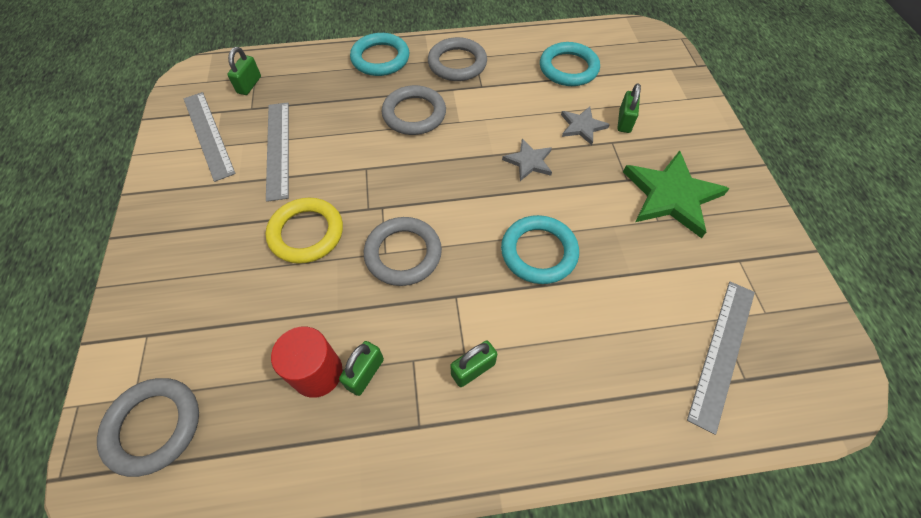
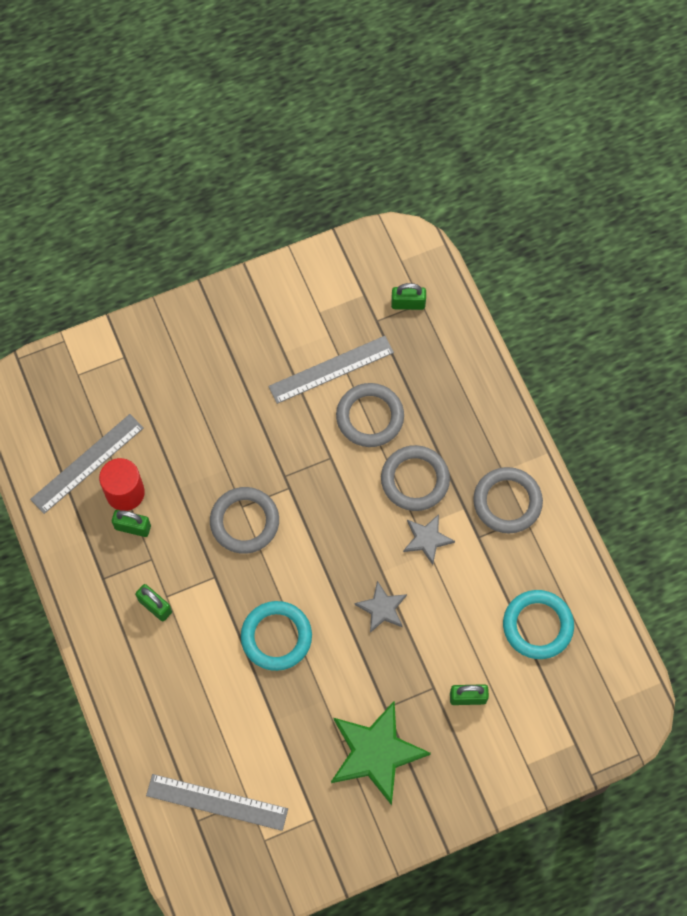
camera: 75 degrees right, 10 degrees up
grey ring [97,378,199,477] -> grey ring moved to [336,383,404,447]
grey ruler [184,92,236,182] -> grey ruler moved to [30,414,144,514]
yellow ring [265,198,343,264] -> none
turquoise ring [350,33,409,76] -> none
grey star [561,107,610,145] -> grey star moved to [403,514,455,565]

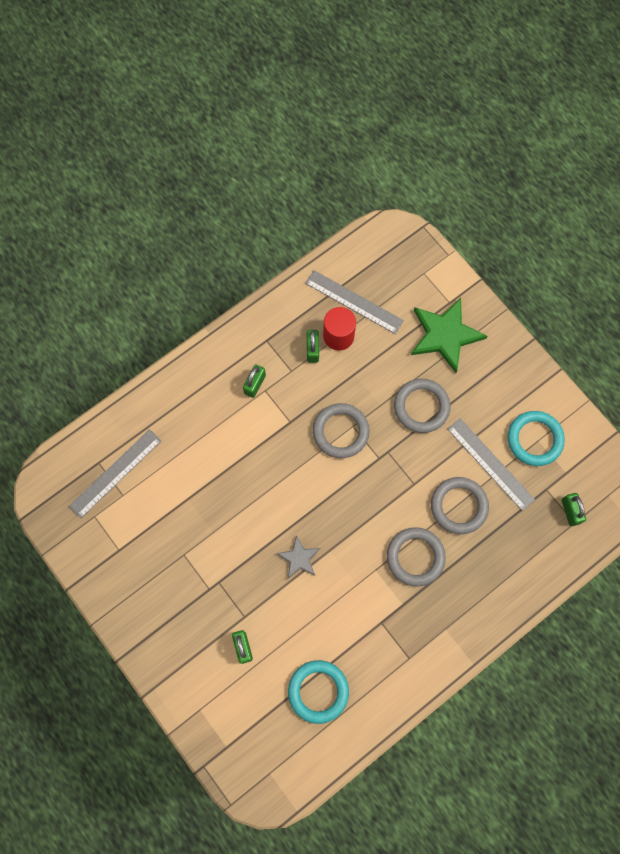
camera: 75 degrees right, 5 degrees up
grey ruler [146,774,288,831] -> grey ruler turned 45 degrees clockwise [69,429,161,519]
turquoise ring [241,601,312,671] -> turquoise ring moved to [508,411,565,466]
green star [331,700,431,805] -> green star moved to [411,298,487,373]
grey star [403,514,455,565] -> none
grey ring [473,467,543,533] -> grey ring moved to [394,379,450,433]

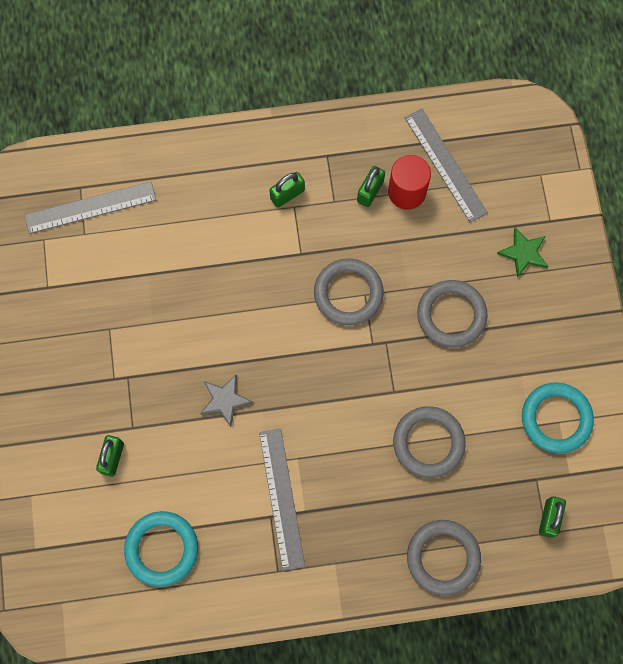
camera: 30 degrees right, 0 degrees up
grey ring [387,527,446,587] -> grey ring moved to [407,520,481,595]
green star [411,298,487,373] -> green star [497,228,548,278], size x0.53
grey ruler [448,418,535,511] -> grey ruler moved to [259,428,305,571]

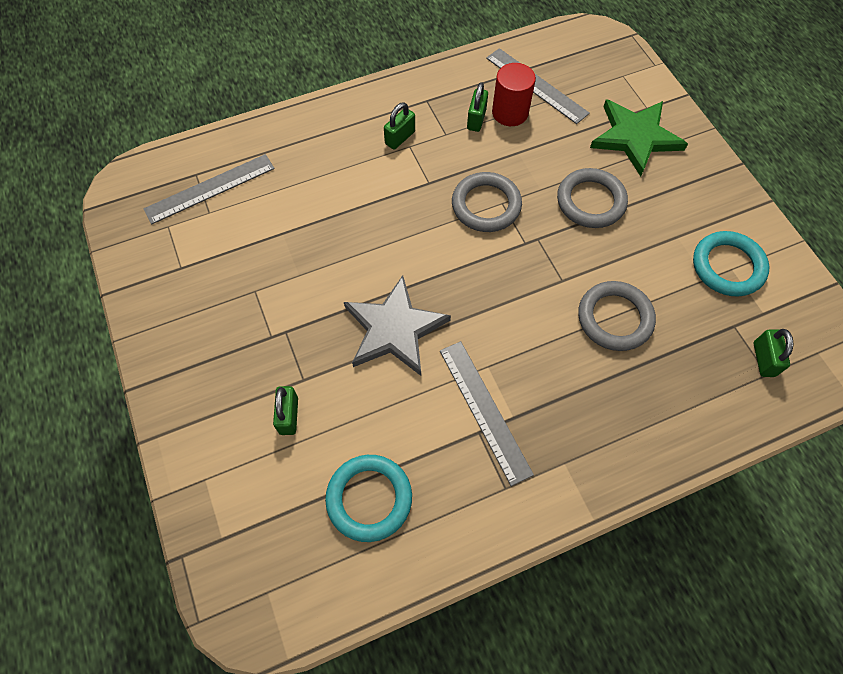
camera: 15 degrees left, 10 degrees down
grey star [200,375,253,427] -> grey star [344,275,451,376], size x1.88
grey ring [407,520,481,595] -> none
green star [497,228,548,278] -> green star [590,99,688,177], size x1.88

